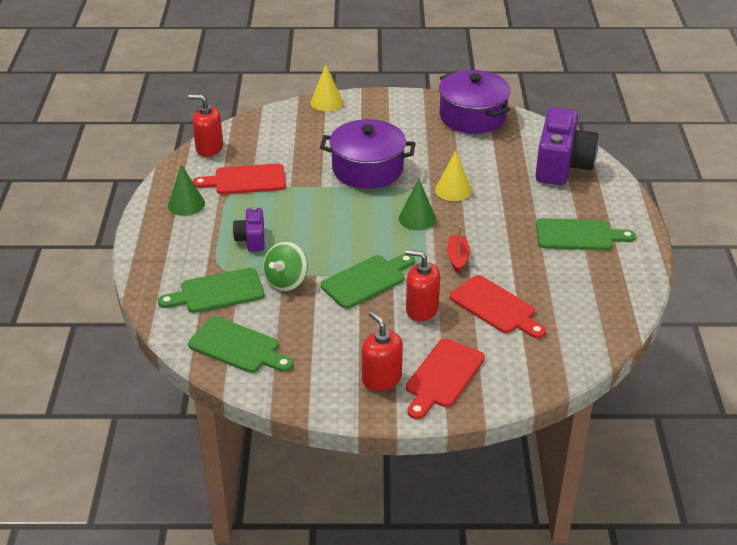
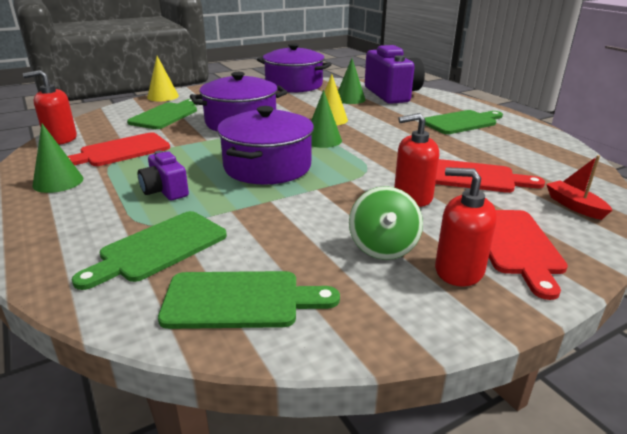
camera: 30 degrees left, 10 degrees down
green spinning top [263,241,308,291] -> green spinning top moved to [349,186,423,260]
green cutting board [321,254,415,309] -> green cutting board moved to [127,99,197,129]
red boat [447,226,470,273] -> red boat moved to [546,155,612,220]
none -> purple pot [217,106,314,185]
none -> green cone [338,58,366,104]

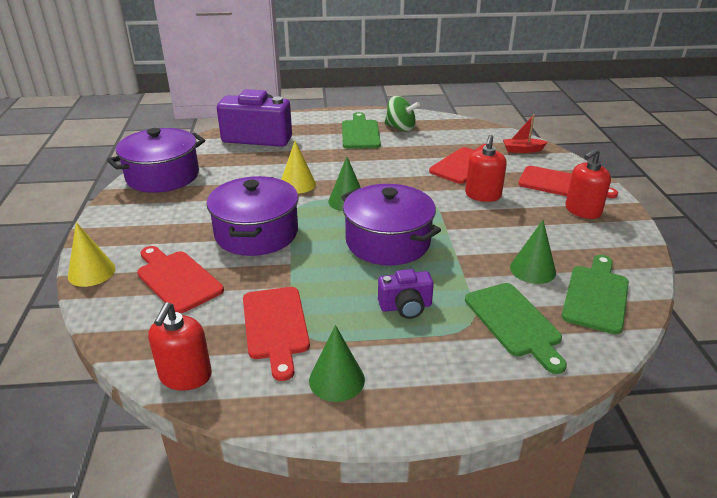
camera: 65 degrees left, 5 degrees up
green cutting board [127,99,197,129] -> red cutting board [137,246,224,313]
green cone [338,58,366,104] -> green cone moved to [510,220,556,284]
green spinning top [349,186,423,260] -> green spinning top moved to [384,96,420,132]

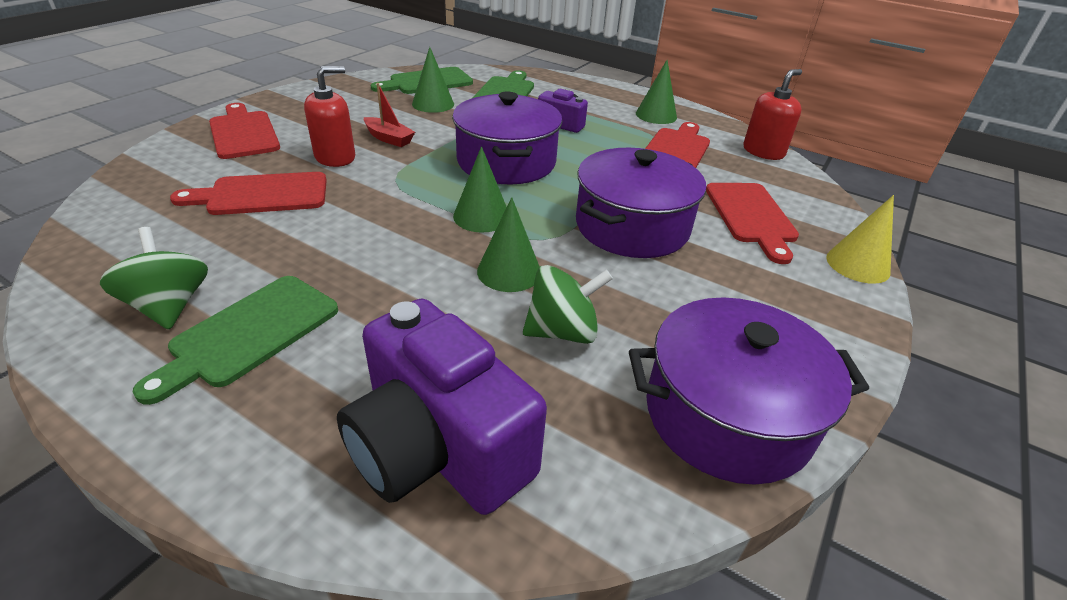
camera: 145 degrees left, 5 degrees up
yellow cone [281,141,316,194] -> green cone [477,197,540,292]
red boat [503,114,548,153] -> red boat moved to [364,83,415,147]
red soap dispenser [565,148,611,219] -> none
none -> green spinning top [523,265,613,344]

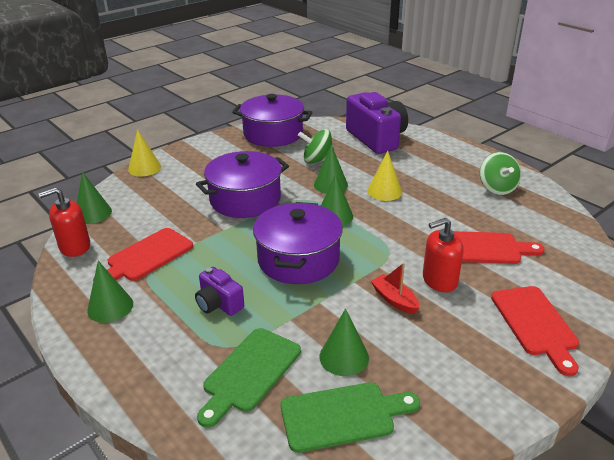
camera: 160 degrees left, 5 degrees down
green cutting board [133,276,338,405] -> none
red cutting board [706,183,799,264] -> none
none -> green cone [77,172,112,224]
none -> yellow cone [367,150,402,201]

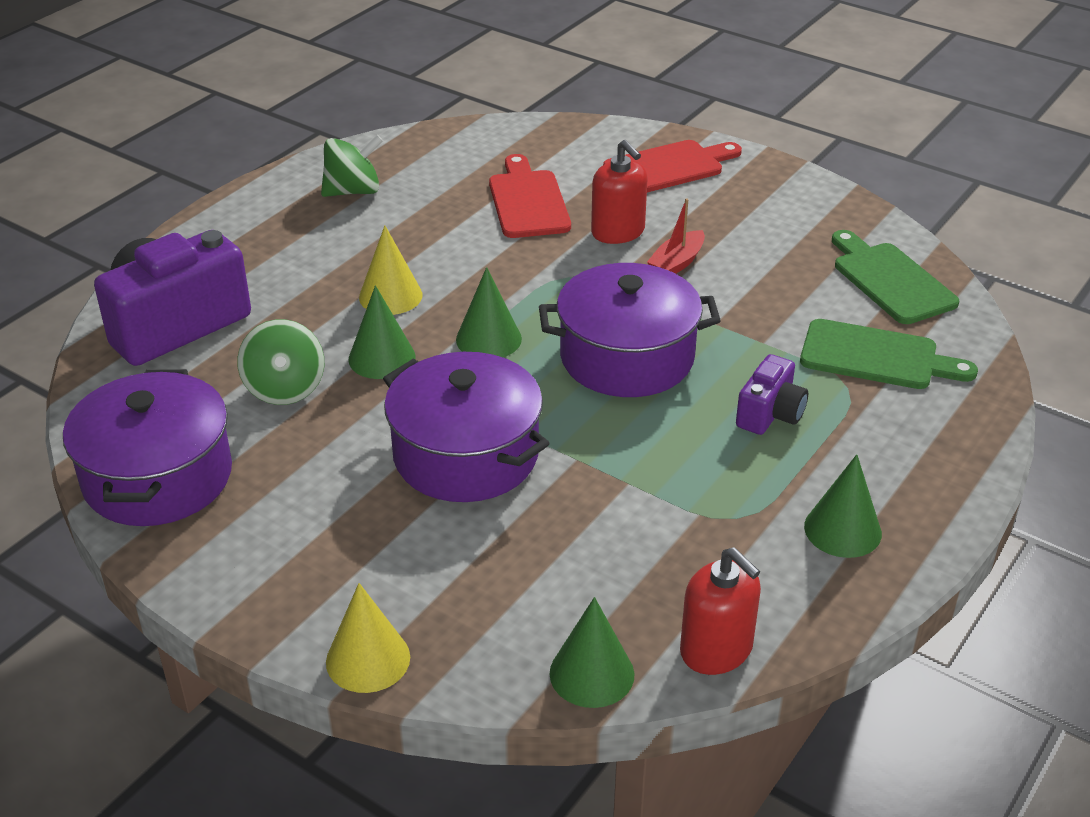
camera: 105 degrees left, 5 degrees up
red cutting board [93,228,193,281] -> none
green cone [320,308,369,376] -> none

